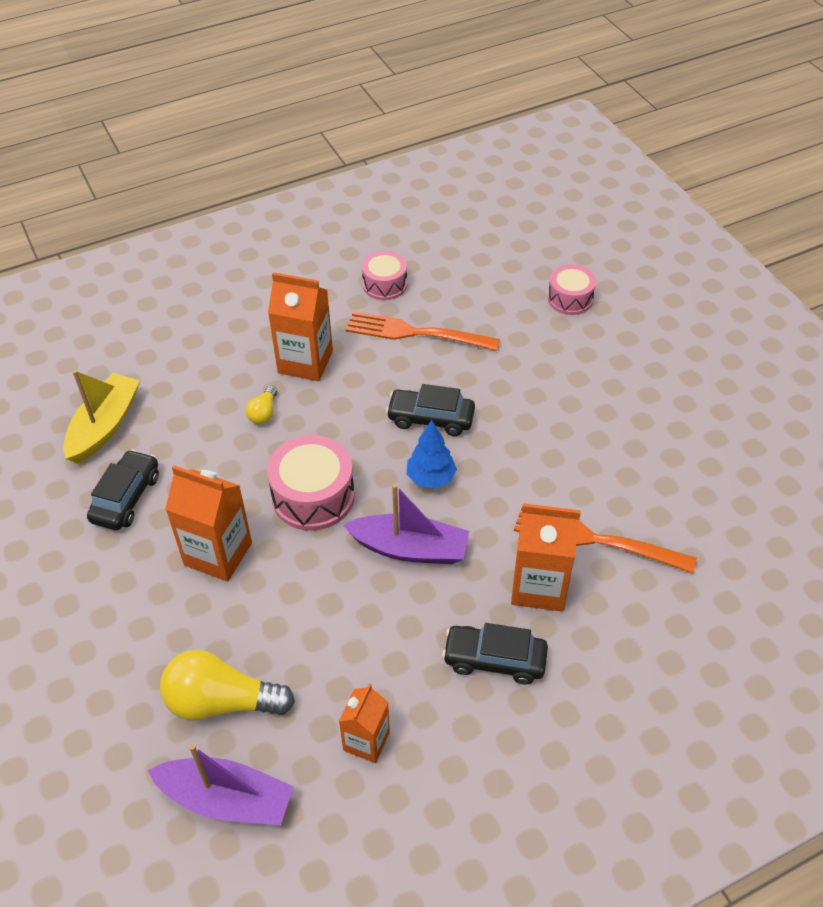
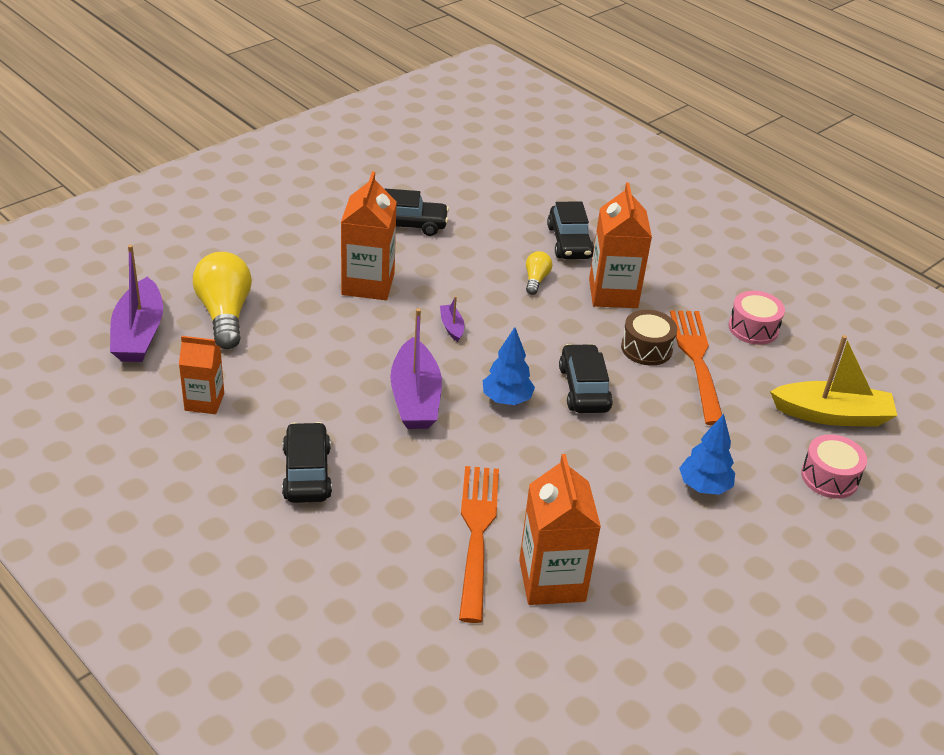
camera: 70 degrees right, 10 degrees down
yellow boat [63,370,140,464] -> yellow boat moved to [770,335,897,427]
yellow light bulb [246,386,277,424] -> yellow light bulb turned 105 degrees clockwise [526,251,553,295]
pink drum [267,435,355,531] -> purple boat [440,296,464,342]
orange carton [511,503,581,611] -> orange carton moved to [519,454,601,605]
none -> black car [547,202,594,259]
none -> brown drum [621,310,677,366]
none -> blue tree [679,414,735,495]

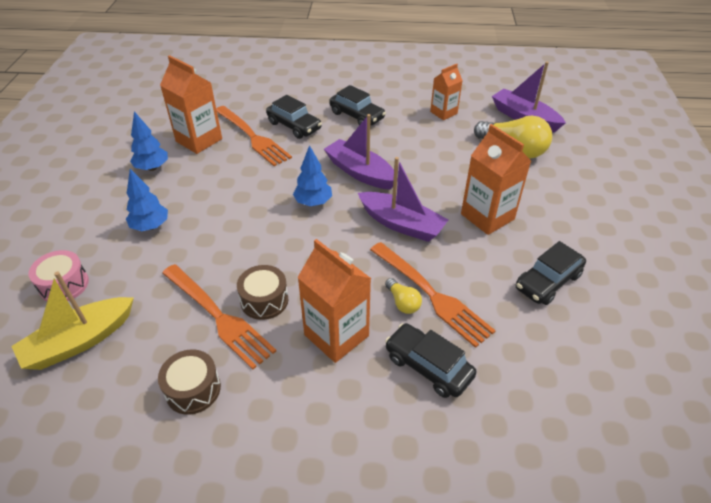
camera: 140 degrees right, 5 degrees up
purple boat [440,296,464,342] -> purple boat [358,157,448,242], size x2.21
black car [559,344,613,413] -> black car moved to [266,95,322,139]
pink drum [728,291,785,345] -> brown drum [158,349,221,415]
none -> blue tree [130,111,168,171]
none -> orange fork [370,242,496,348]

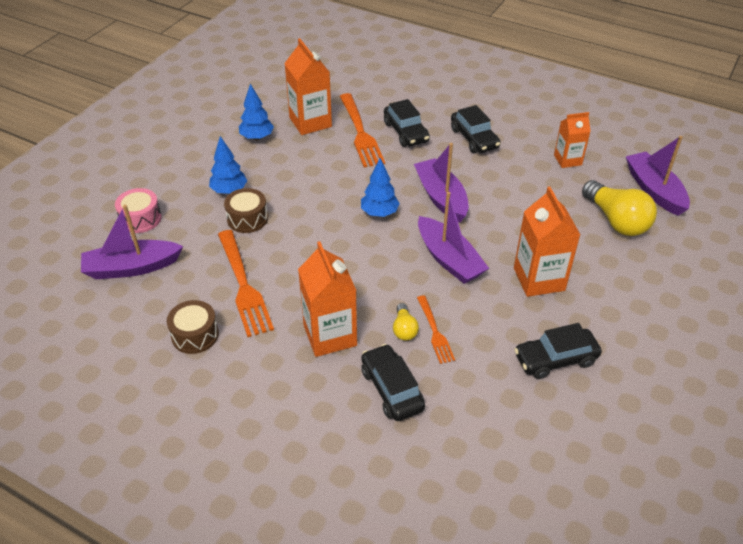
camera: 25 degrees right, 0 degrees up
yellow boat [11,272,134,370] -> purple boat [81,205,183,279]
brown drum [237,265,288,320] -> brown drum moved to [224,188,268,233]
orange fork [370,242,496,348] -> orange fork [417,295,455,364], size x0.56

